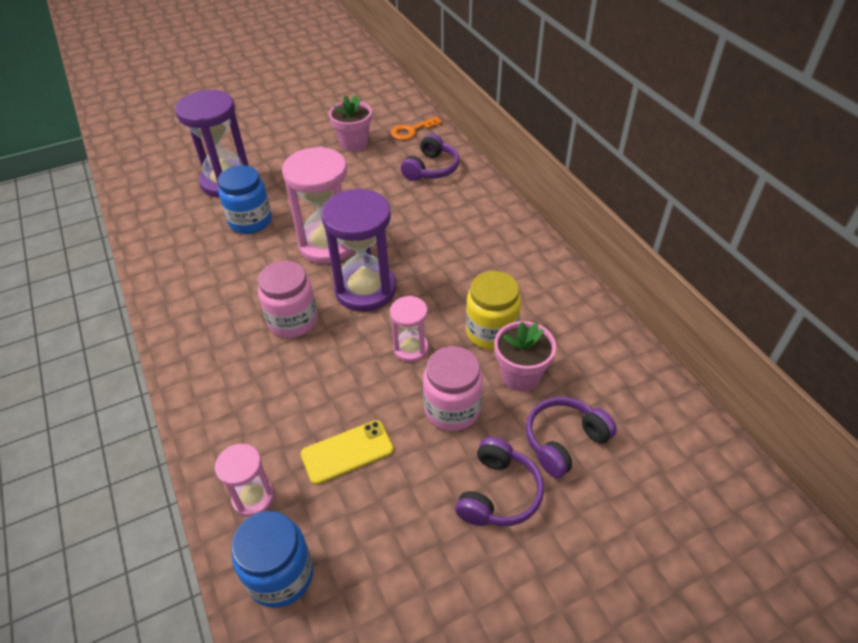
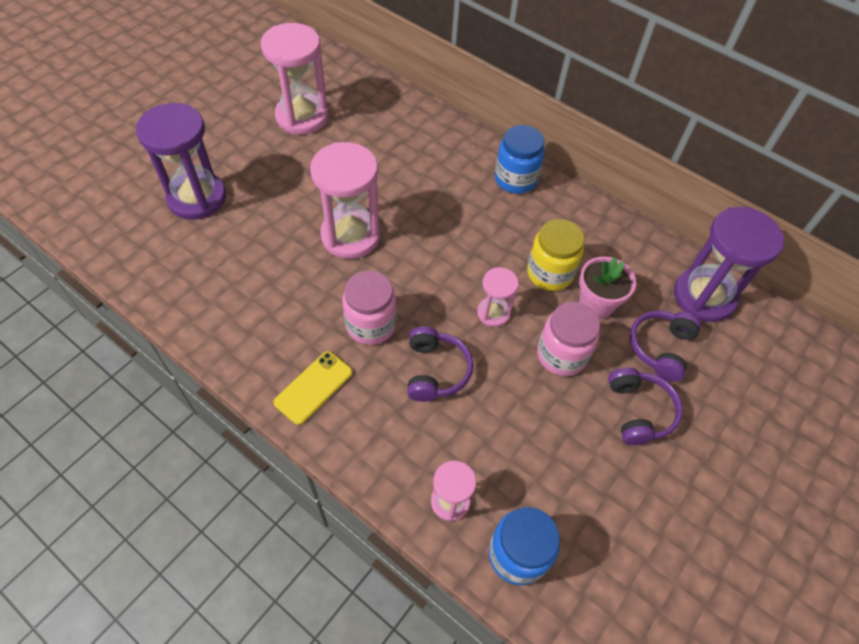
camera: 30 degrees left, 10 degrees up
blue jar [218,165,272,234] -> blue jar moved to [495,125,545,194]
yellow phone [301,420,394,485] -> yellow phone moved to [274,351,353,425]
purple hourglass [321,188,396,312] -> purple hourglass moved to [674,207,784,322]
pink flower pot [329,95,372,152] -> pink hourglass [261,23,328,134]
orange key [391,116,442,140] -> none
purple headphones [401,134,460,181] -> purple headphones moved to [407,326,473,402]

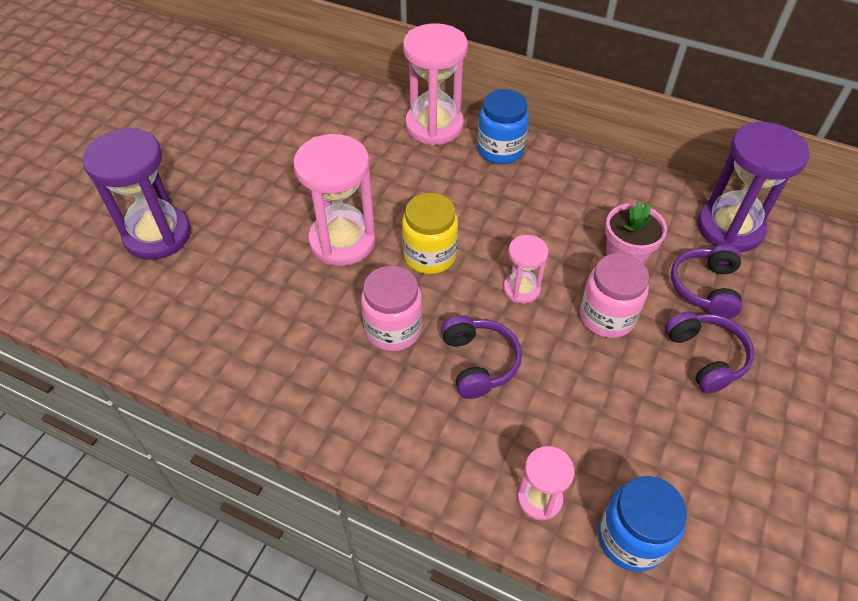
camera: 10 degrees left, 5 degrees down
pink hourglass [261,23,328,134] -> pink hourglass moved to [403,23,468,146]
yellow phone [274,351,353,425] -> none
yellow jar [527,219,584,291] -> yellow jar moved to [402,193,458,274]

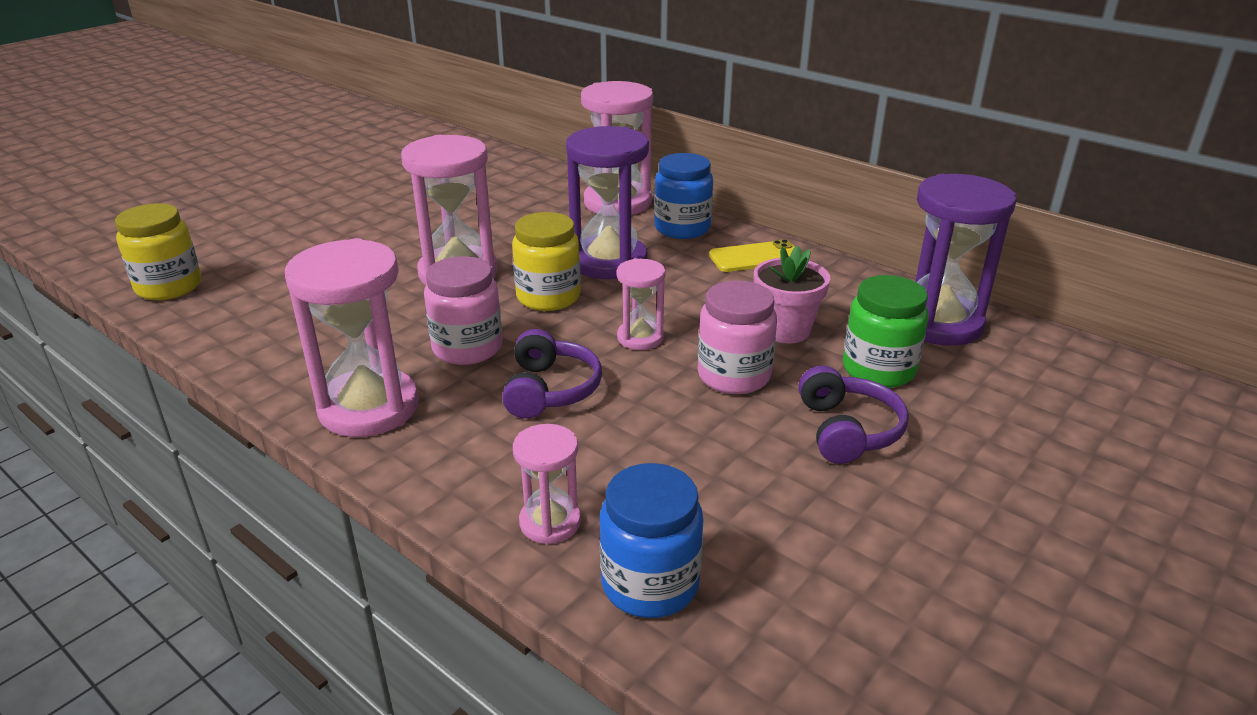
camera: 15 degrees right, 20 degrees down
purple hourglass [82,128,191,260] -> purple hourglass moved to [566,126,649,279]
purple headphones [671,244,742,319] -> green jar [843,275,929,388]
none -> yellow jar [115,203,201,300]
none -> pink hourglass [285,238,419,437]
none -> yellow phone [709,239,802,272]

